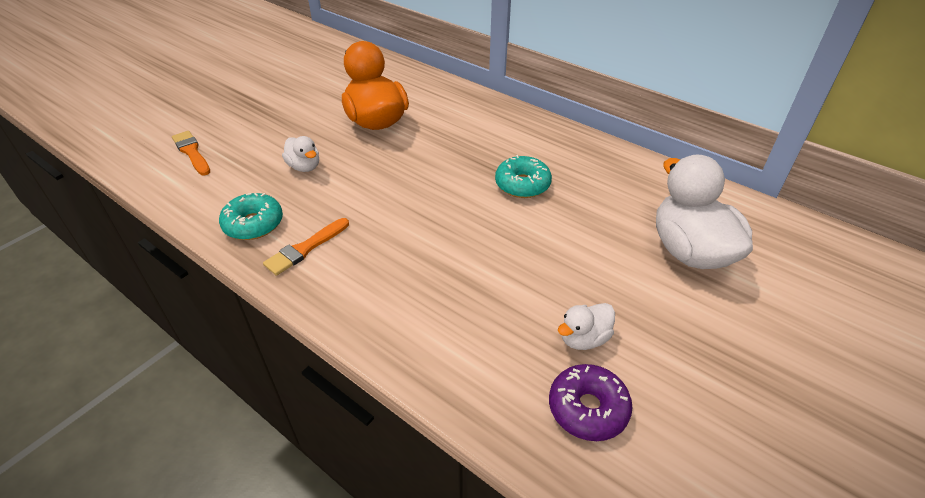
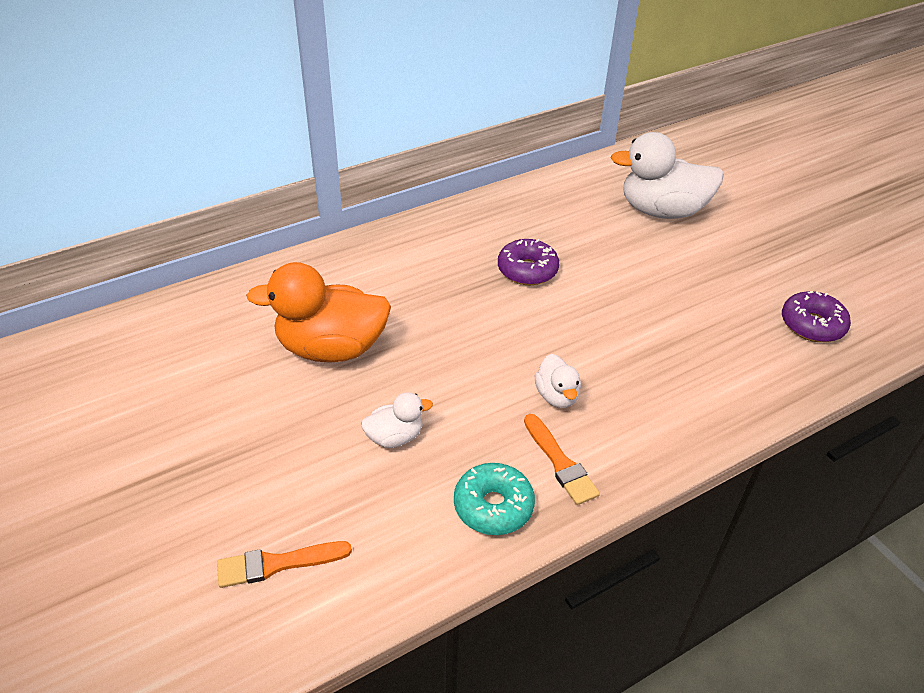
camera: 70 degrees left, 0 degrees up
turquoise donut [495,155,552,198] -> purple donut [498,239,559,285]
white duck [558,303,615,350] -> white duck moved to [535,354,581,408]

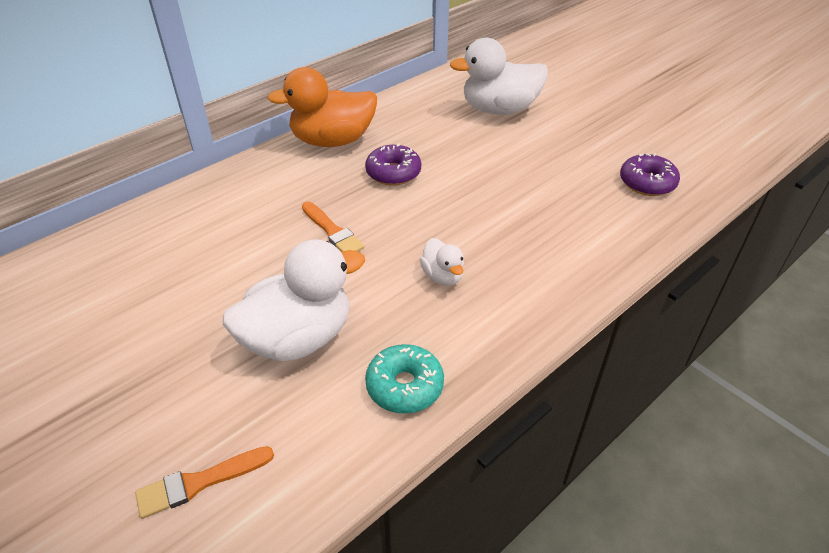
camera: 10 degrees left, 0 degrees up
orange duck [246,262,391,363] -> orange duck moved to [267,67,377,147]
white duck [361,392,433,448] -> white duck [223,239,365,361], size x2.05
orange brush [524,414,600,505] -> orange brush moved to [302,201,364,252]

